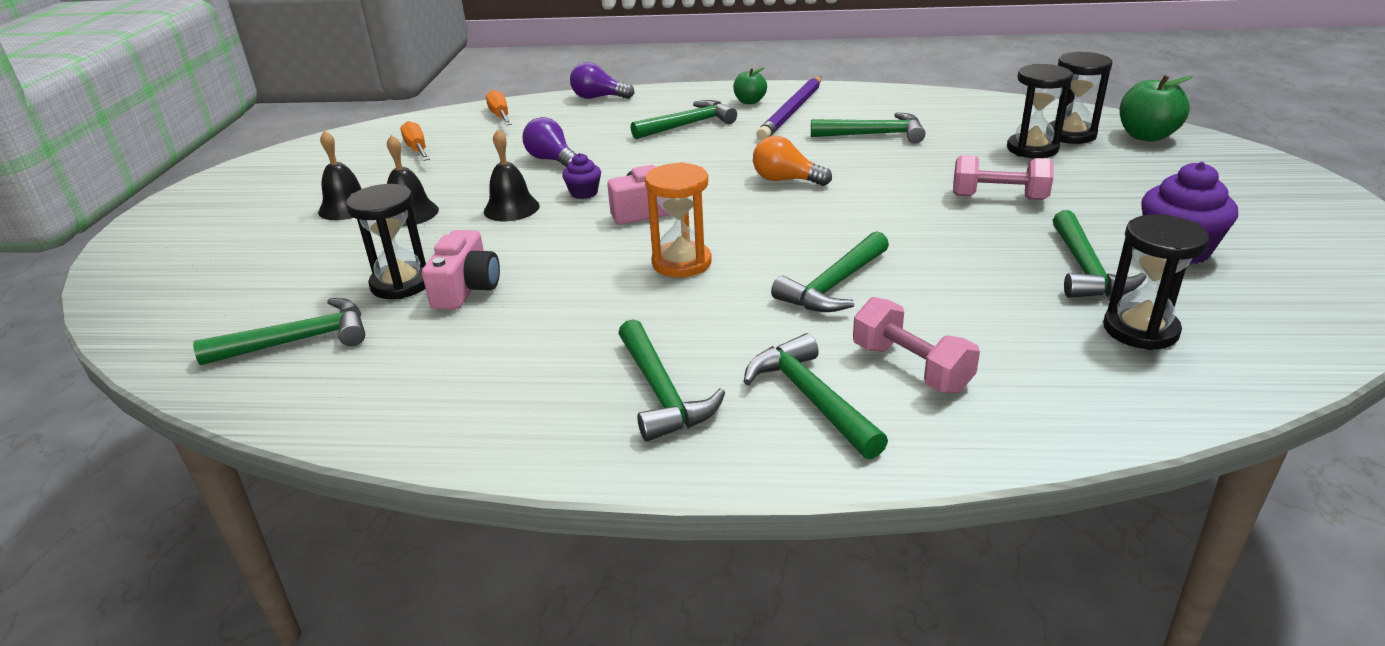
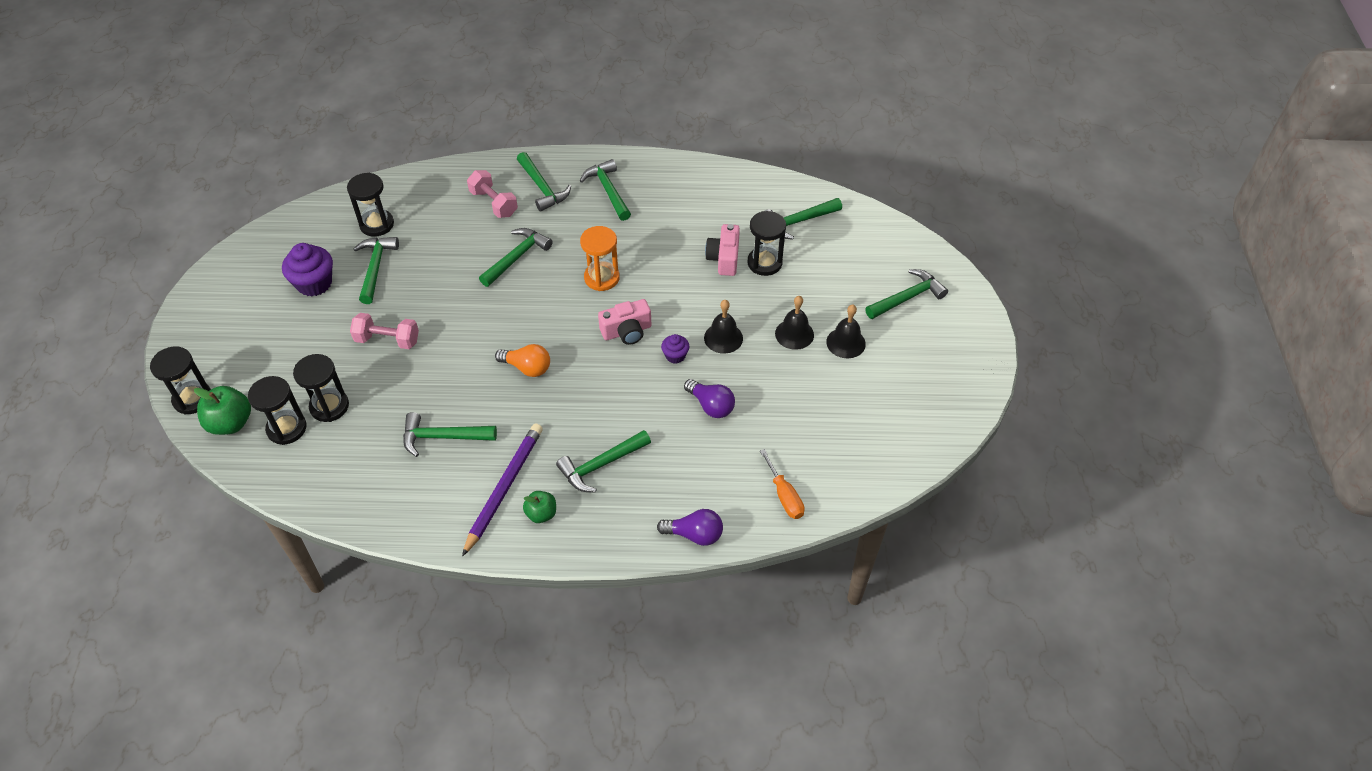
camera: 175 degrees right, 20 degrees up
orange screwdriver [400,121,430,161] -> none
none -> black hourglass [150,347,211,414]
none -> green hammer [865,269,948,319]

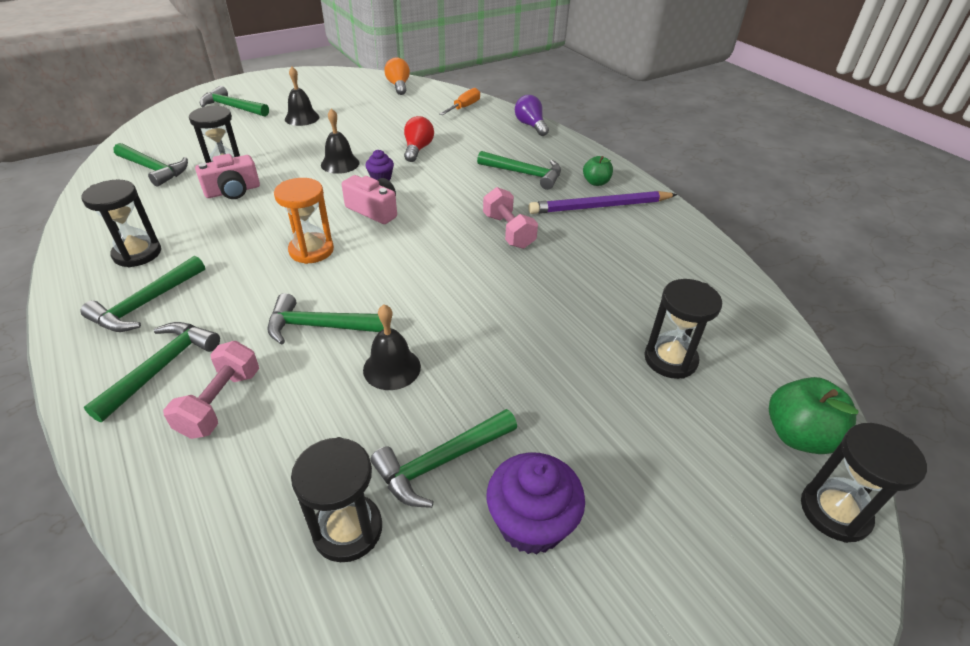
camera: 125 degrees left, 10 degrees down
black hourglass [248,376,307,445] -> black hourglass moved to [82,180,161,267]
pink dumbbell [350,313,419,349] -> pink dumbbell moved to [483,187,538,249]
green hammer [403,412,497,457] -> none
orange light bulb [495,344,550,377] -> orange light bulb moved to [384,58,410,95]
purple light bulb [684,379,735,418] -> red light bulb [404,116,434,162]
black bell [775,296,814,350] -> black bell moved to [363,304,421,390]

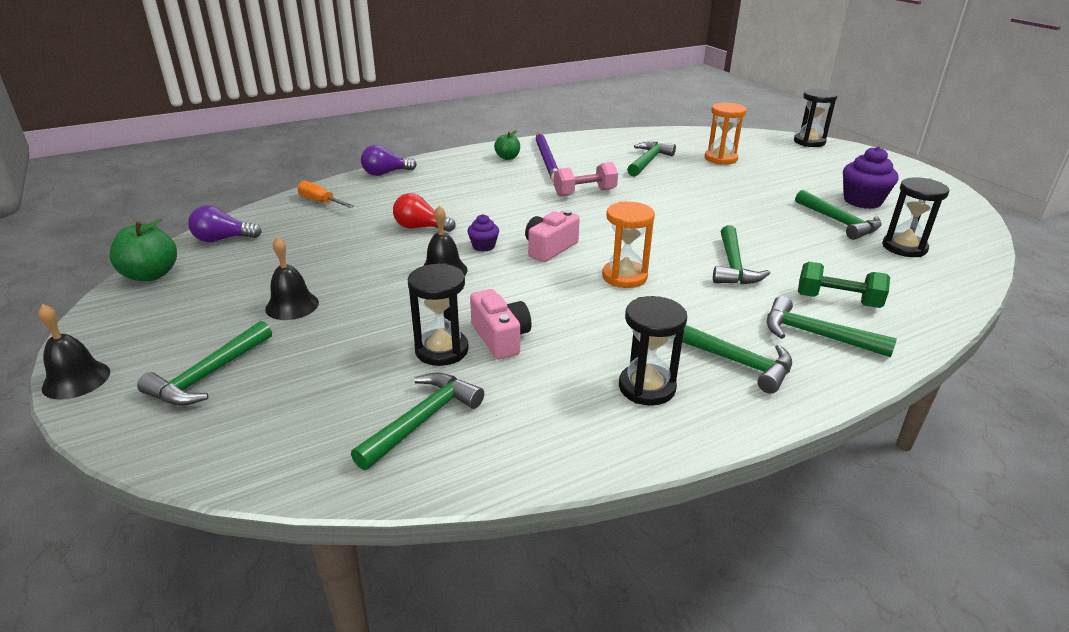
camera: 85 degrees left, 10 degrees down
pink dumbbell [163,341,259,439] -> green dumbbell [798,262,890,308]
black bell [363,304,421,390] -> black bell moved to [38,304,110,400]
orange light bulb [384,58,410,95] -> purple light bulb [188,205,262,242]
green hammer [477,151,561,190] -> green hammer moved to [627,142,676,177]
black hourglass [644,279,722,379] -> orange hourglass [705,102,746,165]
green apple [769,377,859,454] -> green apple moved to [109,219,177,281]

